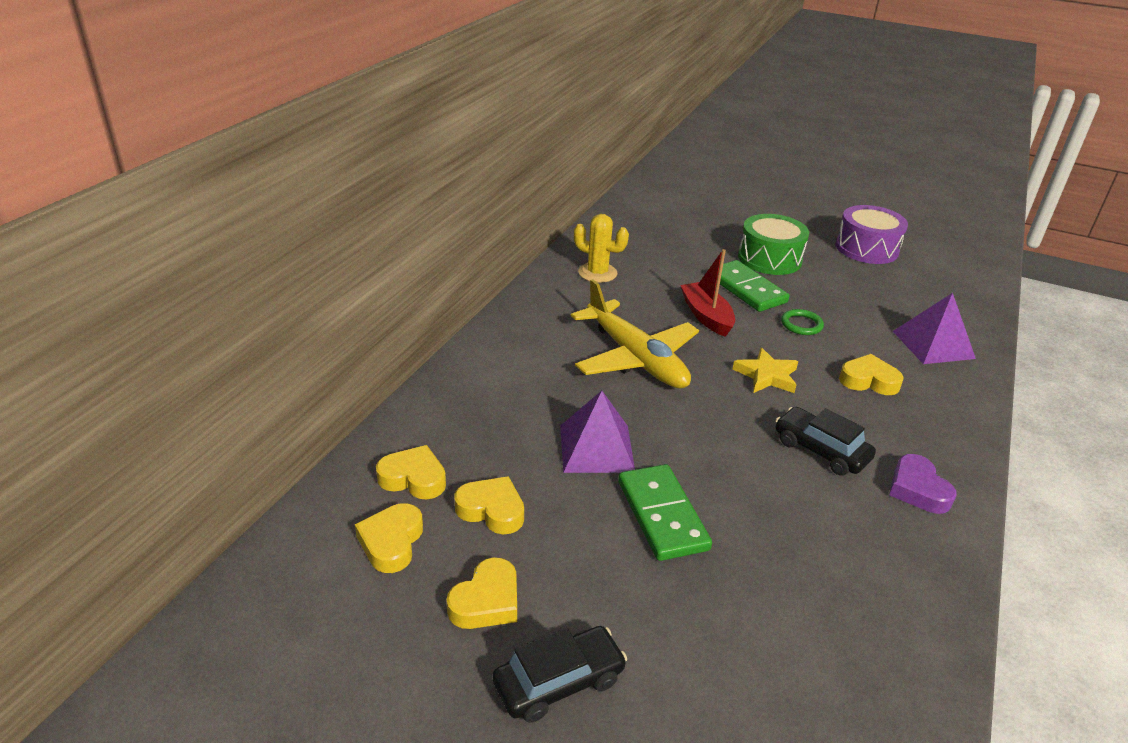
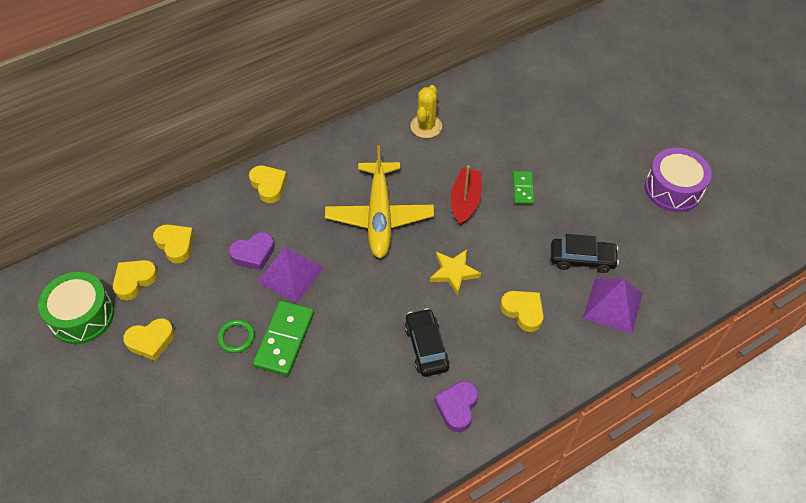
camera: 35 degrees right, 20 degrees up
yellow heart [454,476,524,534] -> yellow heart moved to [249,166,287,203]
black car [493,626,627,723] -> black car moved to [551,234,619,273]
yellow cactus [574,214,629,283] -> yellow cactus turned 45 degrees clockwise [410,85,442,138]
green domino [720,260,790,312] -> green domino [513,171,534,205], size x0.58
green drum [738,214,809,275] -> green drum moved to [38,272,114,344]
green ring [781,309,824,335] -> green ring moved to [217,319,255,353]
none -> purple heart [229,232,275,270]

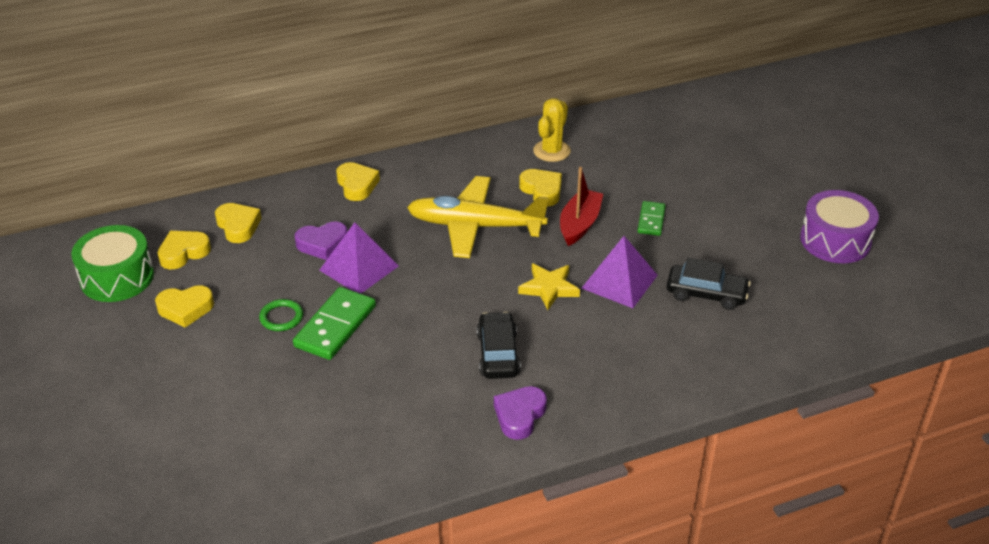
camera: 10 degrees right, 15 degrees down
yellow plane [325,145,434,258] -> yellow plane turned 90 degrees clockwise [407,176,549,258]
yellow heart [500,291,544,332] -> yellow heart moved to [519,169,562,206]
purple pyramid [583,279,643,334] -> purple pyramid moved to [582,236,658,308]

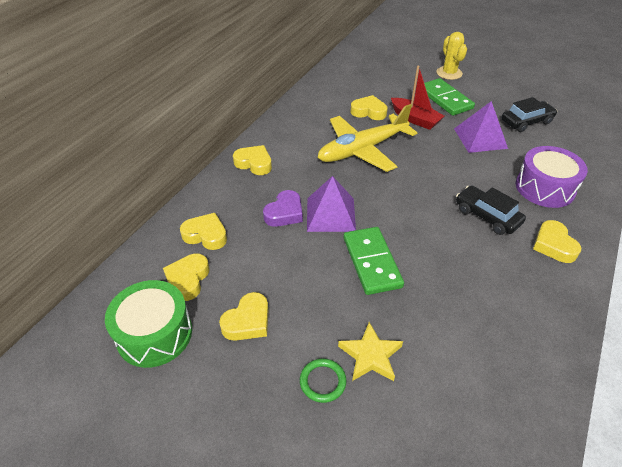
camera: 40 degrees left, 5 degrees up
green ring [259,299,303,331] -> green ring moved to [300,359,347,403]
purple heart [494,386,547,440] -> yellow heart [533,220,581,263]
yellow star [518,263,580,310] -> yellow star moved to [338,322,403,381]
yellow cactus [533,98,571,162] -> yellow cactus moved to [436,32,467,80]
red boat [560,167,603,246] -> red boat turned 150 degrees clockwise [391,66,444,130]
green domino [638,201,666,236] -> green domino [424,78,475,116], size x1.71
purple drum [800,190,879,263] -> purple drum moved to [516,146,588,208]

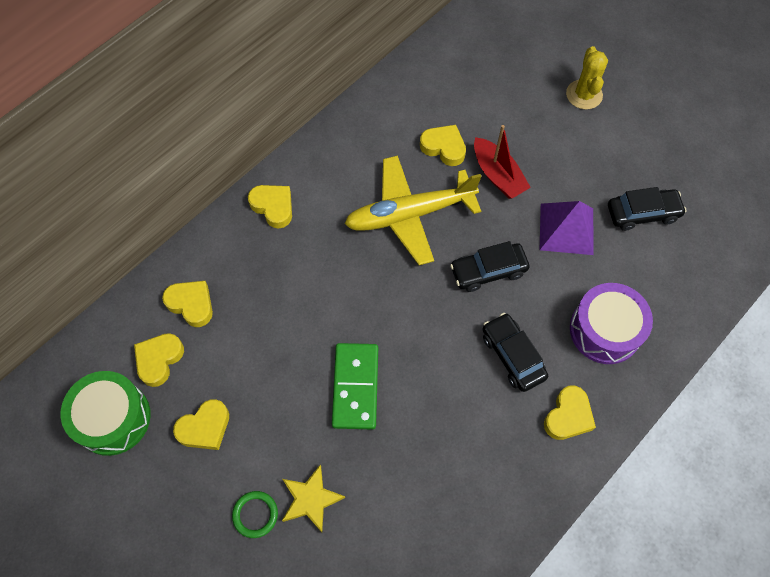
camera: 15 degrees right, 20 degrees up
purple heart [263,190,303,227] -> none
purple pyramid [307,176,356,232] -> none
green domino [424,78,475,116] -> none
yellow heart [533,220,581,263] -> yellow heart turned 150 degrees counterclockwise [544,386,596,440]
none -> black car [450,241,530,292]

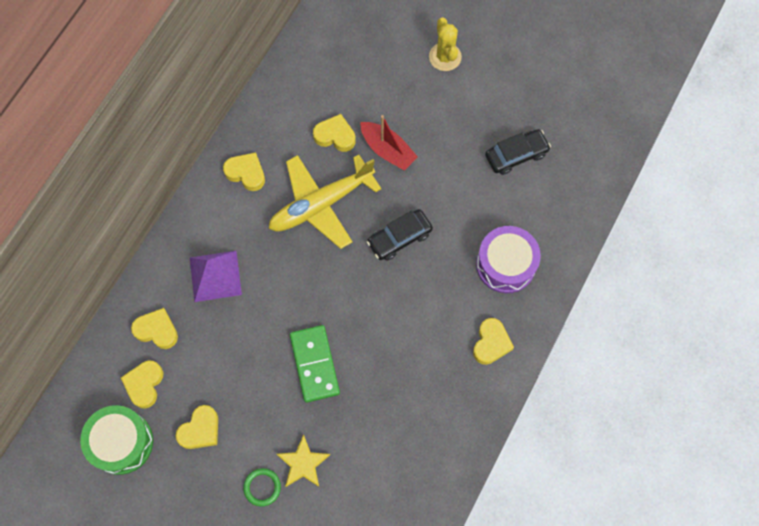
camera: 15 degrees left, 5 degrees up
yellow heart [248,185,292,229] -> yellow heart moved to [223,152,265,191]
black car [482,313,548,392] -> none
purple pyramid [540,201,594,255] -> purple pyramid moved to [190,251,242,302]

